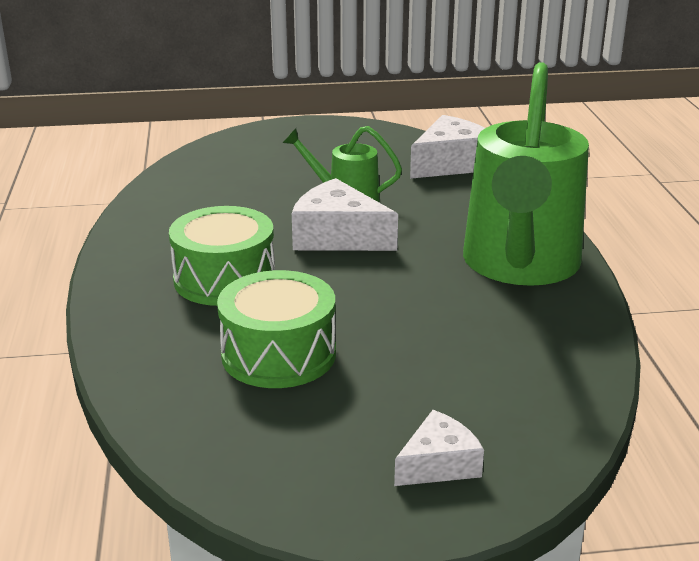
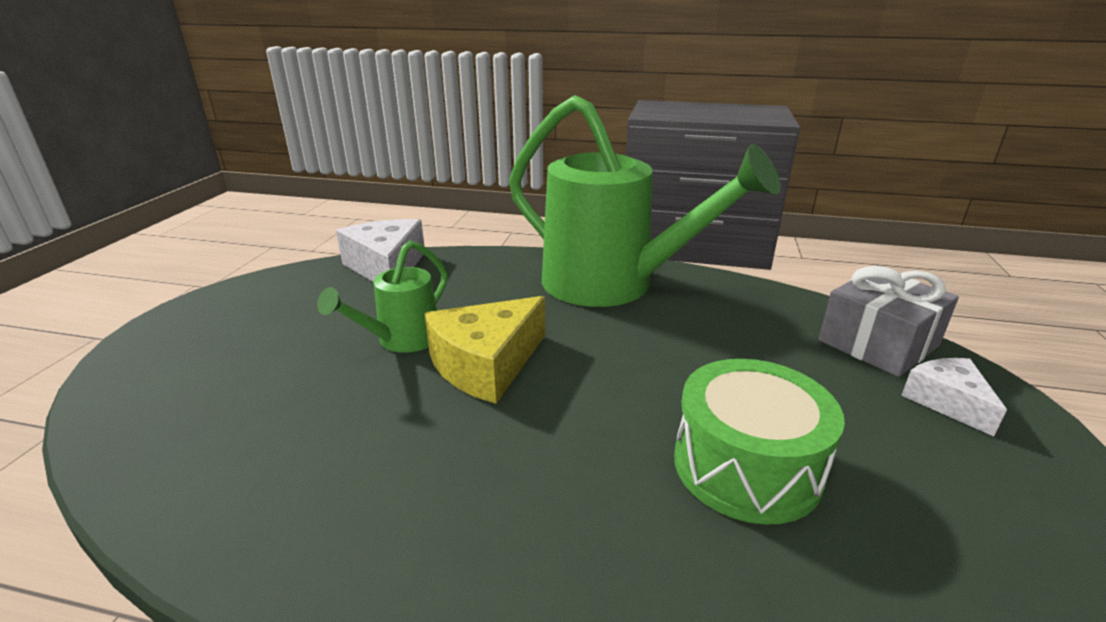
camera: 70 degrees left, 0 degrees up
green drum [169,206,275,306] -> none
white cheese [292,178,398,251] -> yellow cheese [424,296,545,404]
none -> grey gift [818,266,959,377]

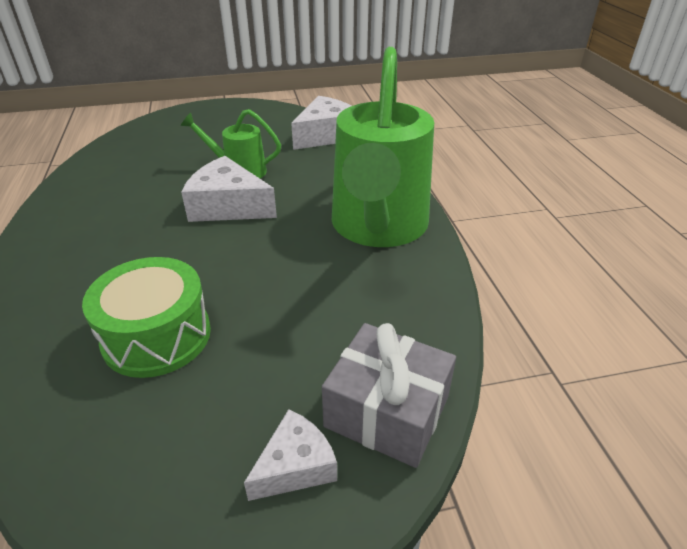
camera: 65 degrees right, 10 degrees up
yellow cheese [424,296,545,404] -> white cheese [181,156,277,222]

